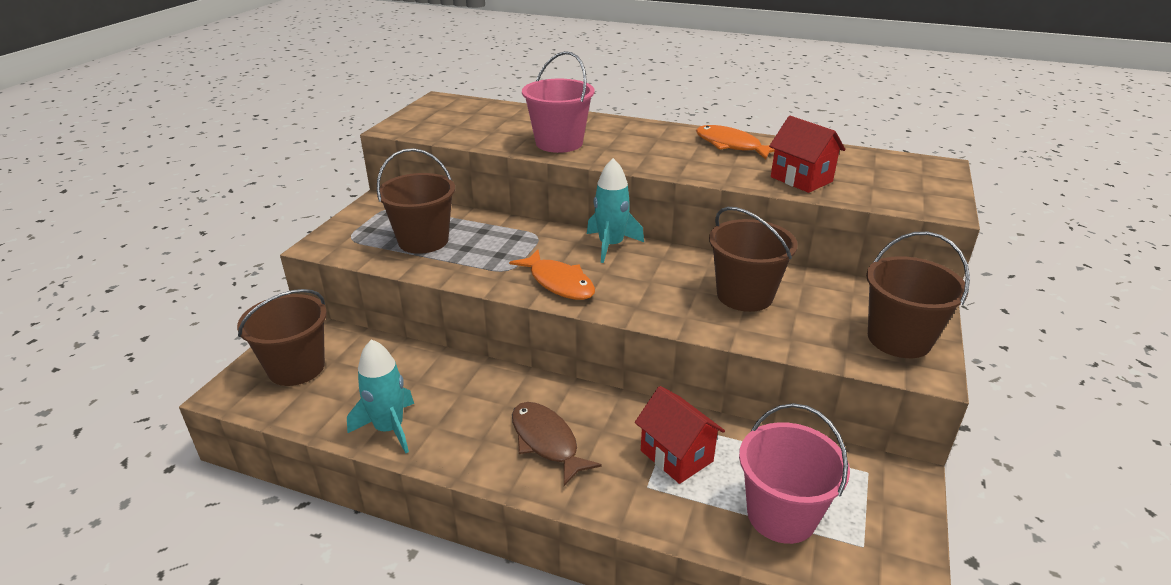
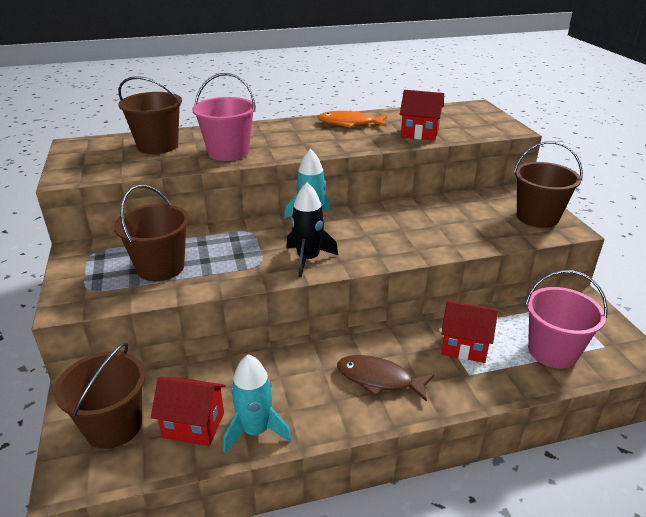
camera: 35 degrees left, 0 degrees up
orange fish [509,249,595,300] -> black rocket [286,182,338,277]
brown bucket [709,207,798,312] -> brown bucket moved to [118,76,182,154]
none -> red house [151,377,226,446]

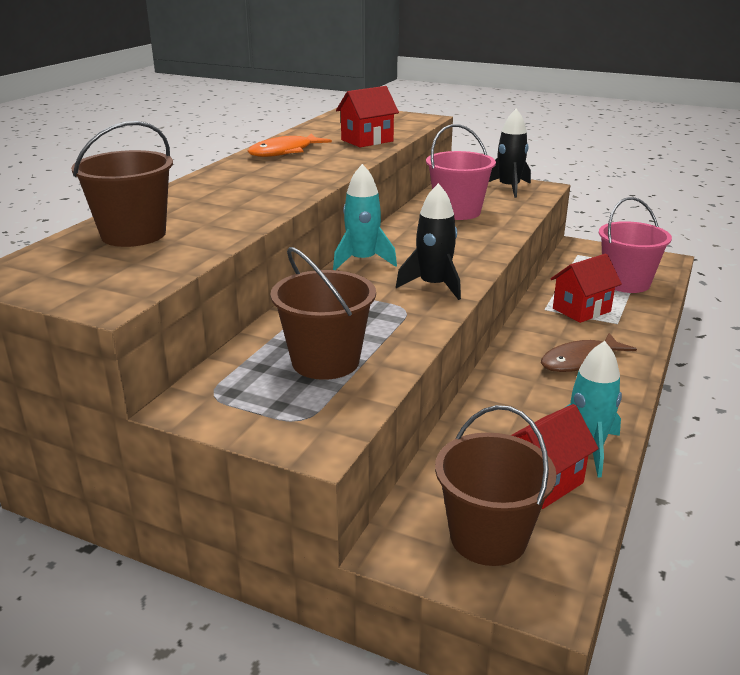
camera: 50 degrees left, 5 degrees down
pink bucket [192,73,256,161] -> pink bucket moved to [426,124,496,220]
brown bucket [514,141,583,228] -> black rocket [489,109,531,198]

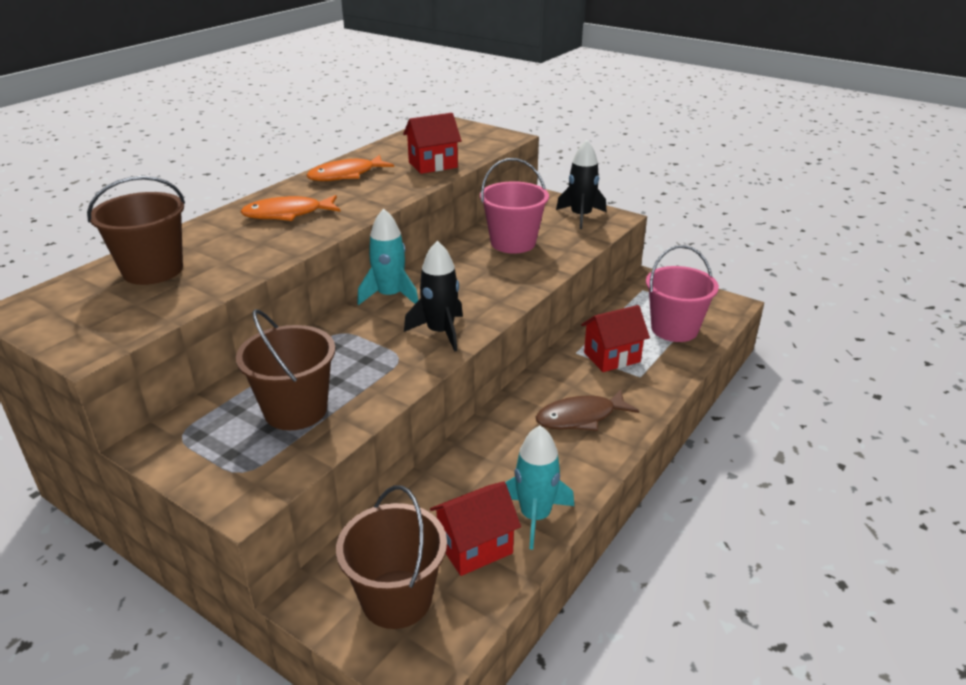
camera: 10 degrees right, 5 degrees up
none -> orange fish [240,195,341,221]

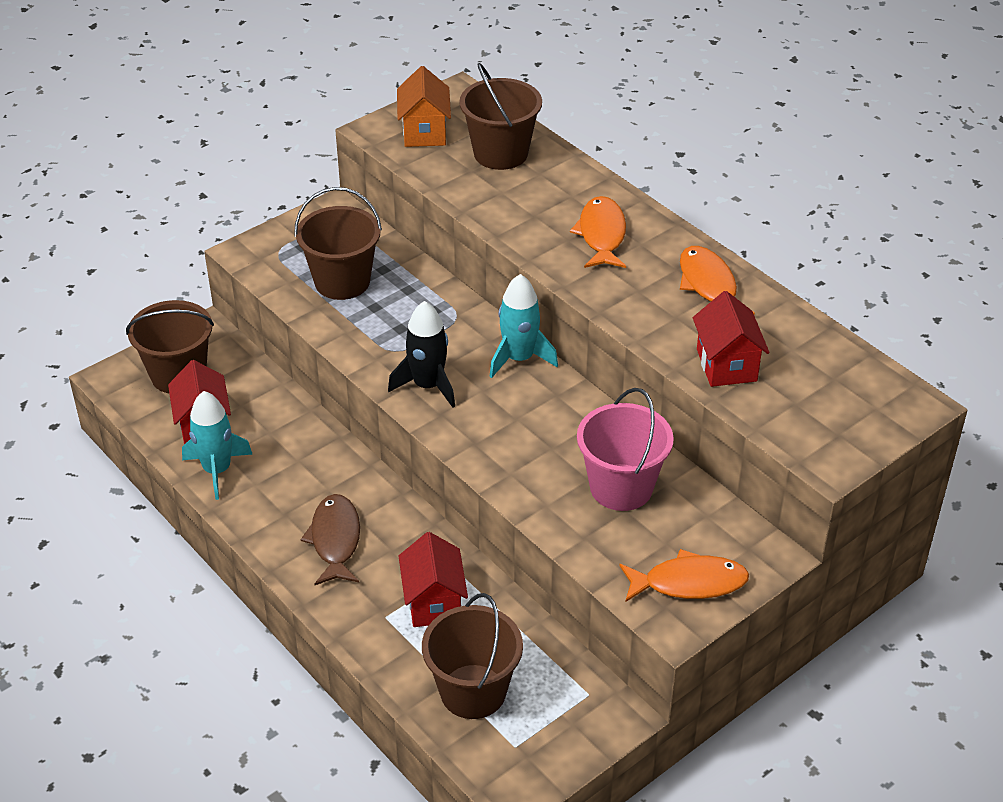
camera: 105 degrees right, 10 degrees up
black rocket [556,140,606,229] -> orange fish [619,549,749,602]
pink bucket [646,245,719,342] -> brown bucket [422,593,523,719]
none -> orange house [397,66,451,147]

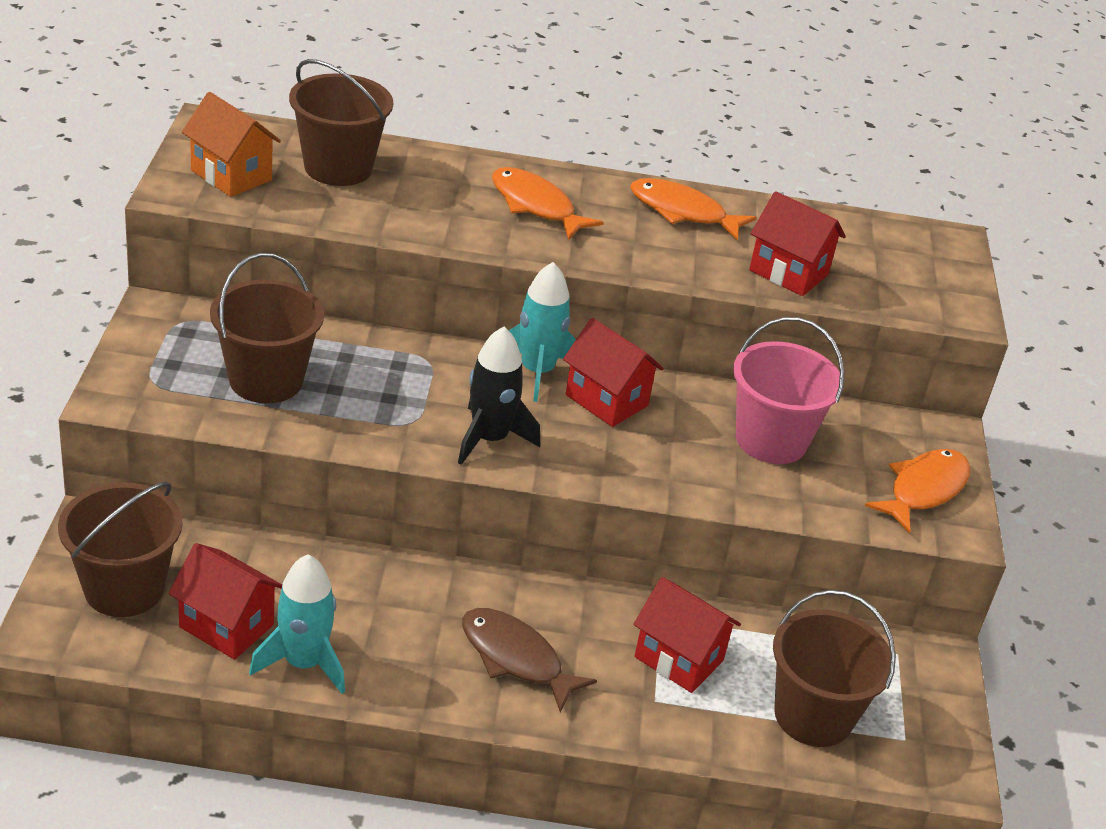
camera: 50 degrees left, 5 degrees down
none -> red house [563,318,664,427]

